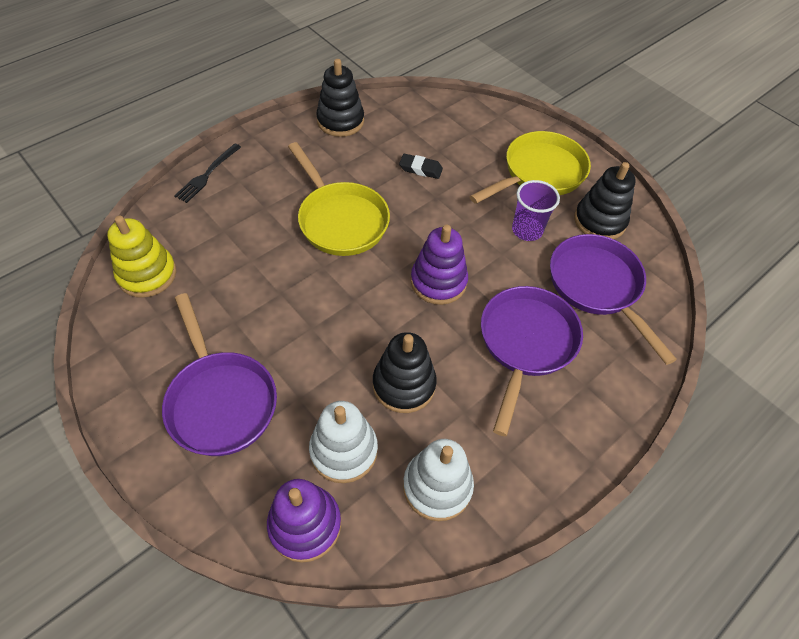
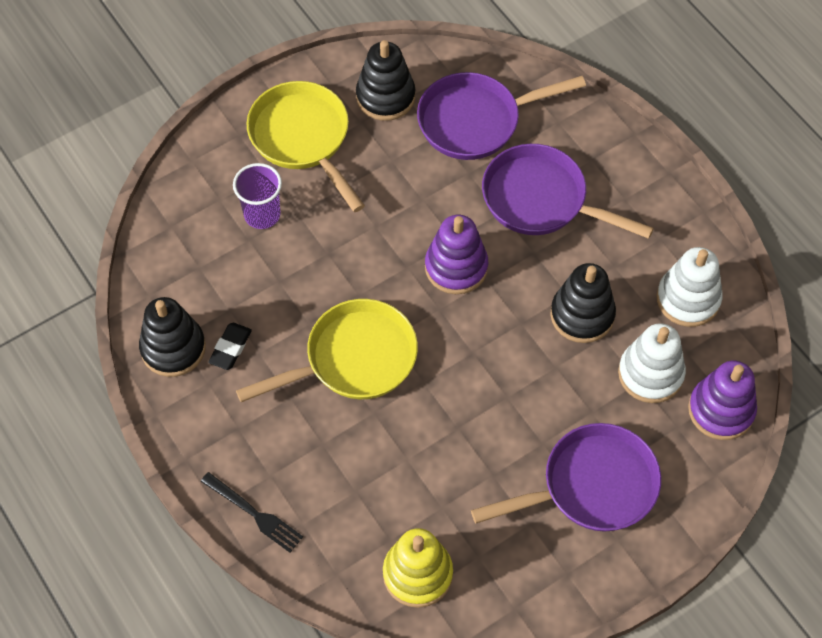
camera: 80 degrees left, 5 degrees up
black eraser [399,154,443,179] -> black eraser moved to [208,323,252,370]
purple cup [512,180,560,241] -> purple cup moved to [233,163,282,229]

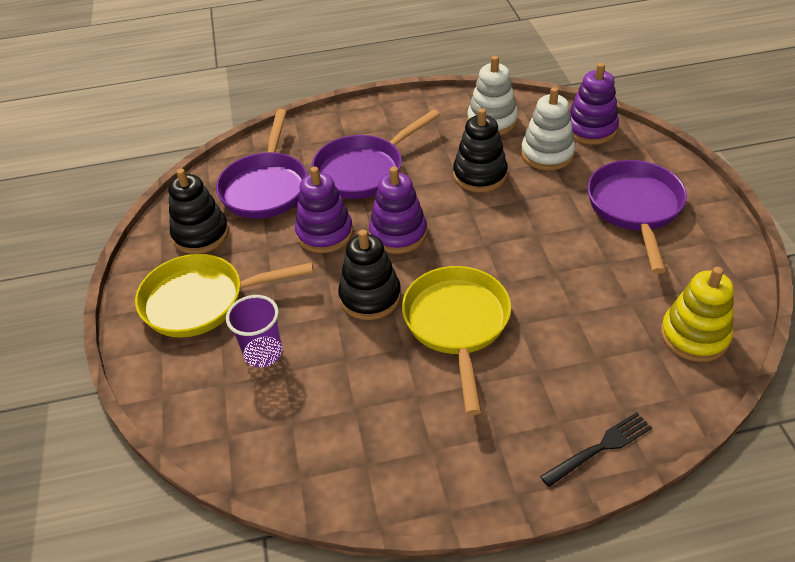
camera: 65 degrees left, 15 degrees down
black stacking toy [139,297,206,377] -> black stacking toy moved to [338,229,401,320]
black eraser [208,323,252,370] -> none
none -> purple stacking toy [295,167,353,253]

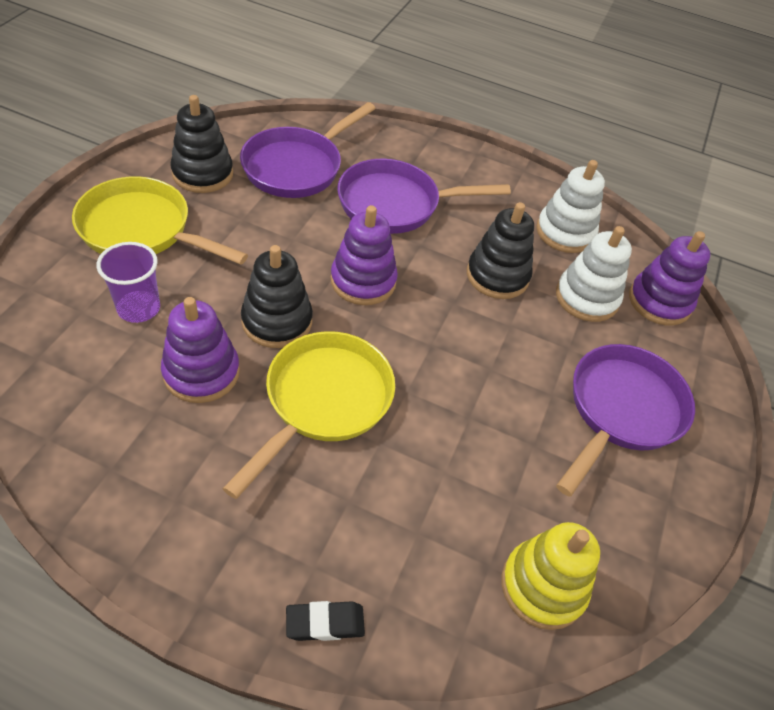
camera: 25 degrees right, 5 degrees up
purple stacking toy [295,167,353,253] -> purple stacking toy moved to [161,297,240,403]
black fork [540,412,652,487] -> black eraser [286,601,365,641]

